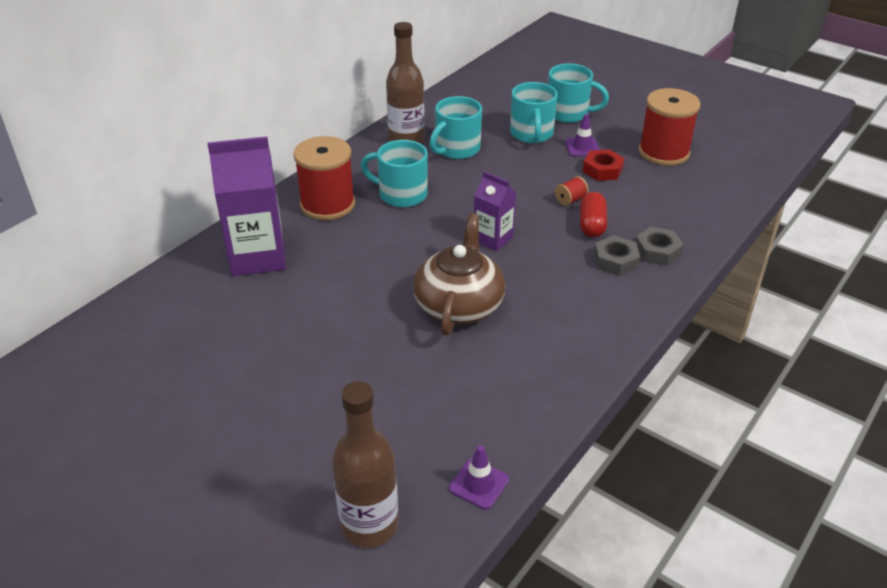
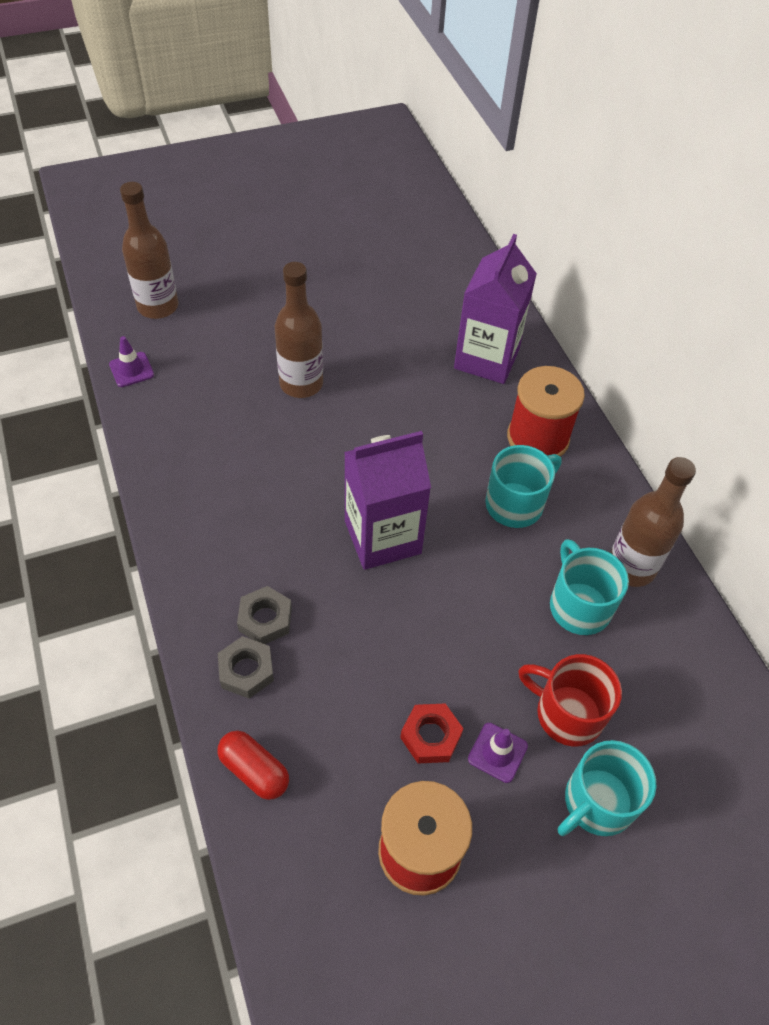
camera: 120 degrees right, 15 degrees up
brown teapot [413,213,505,335] -> none
purple carton [474,171,516,251] -> purple carton [344,431,431,570], size x1.77
turquoise mug [510,82,557,143] -> red mug [518,654,622,746]
red spool [555,176,589,206] -> none
red capsule [580,192,607,238] -> red capsule moved to [218,731,289,800]
none -> brown bottle [275,262,323,398]

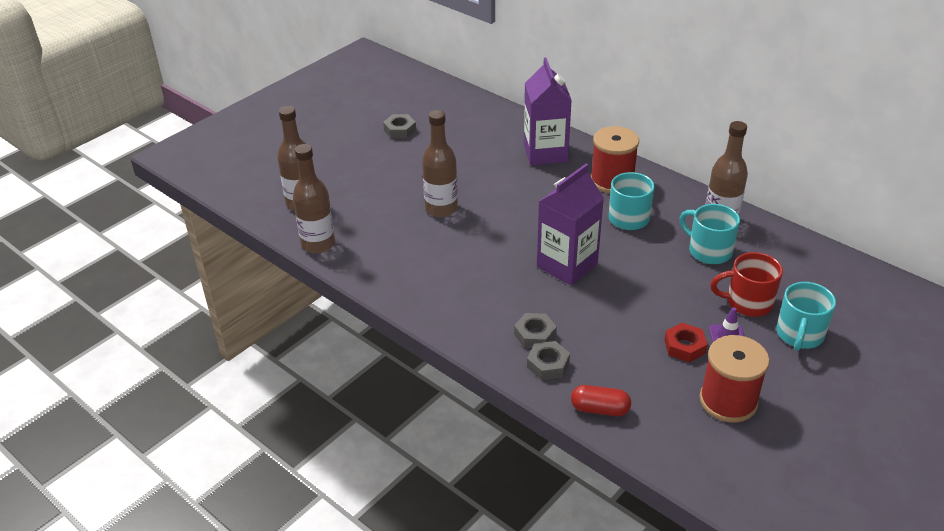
camera: 25 degrees left, 15 degrees down
purple traffic cone [109,336,154,387] -> brown bottle [293,144,335,254]
none -> grey nut [383,114,416,138]

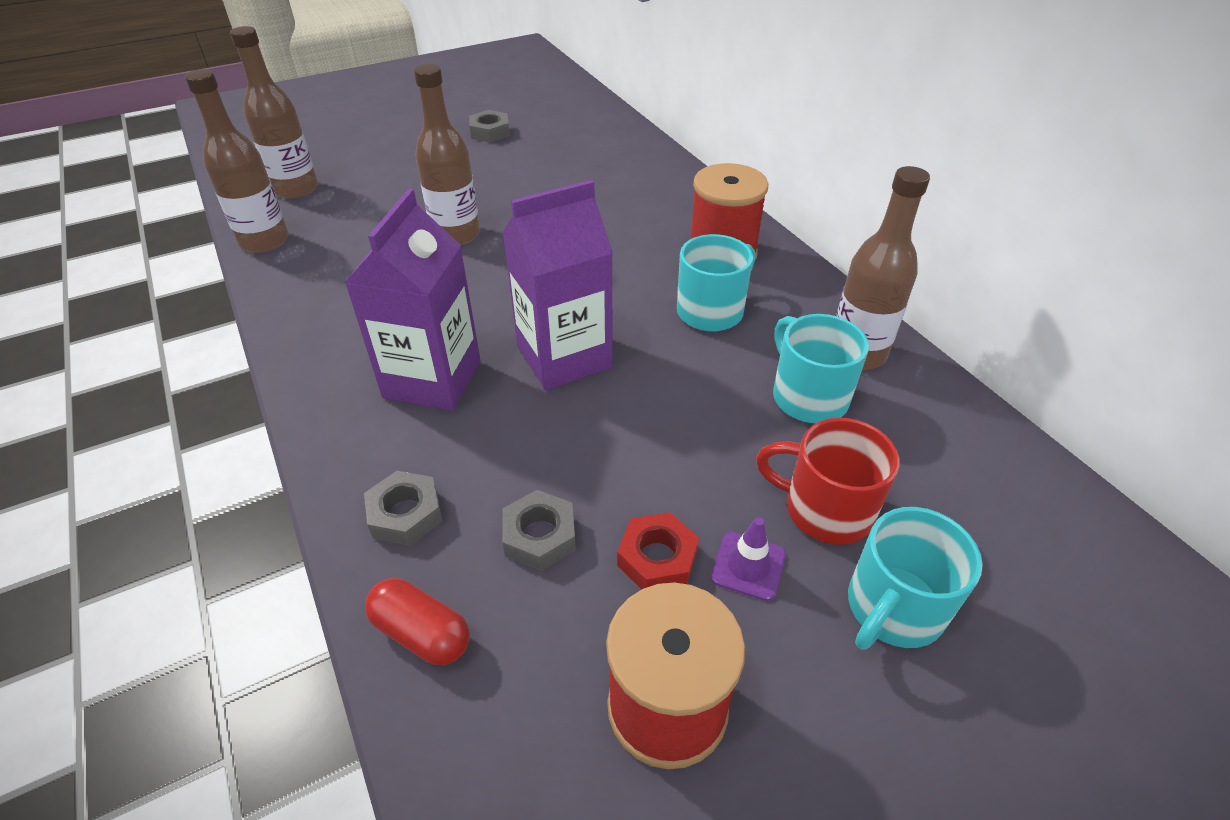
camera: 20 degrees right, 5 degrees up
grey nut [514,313,557,348] -> grey nut moved to [502,490,576,571]
purple carton [524,57,572,165] -> purple carton moved to [344,188,480,411]

